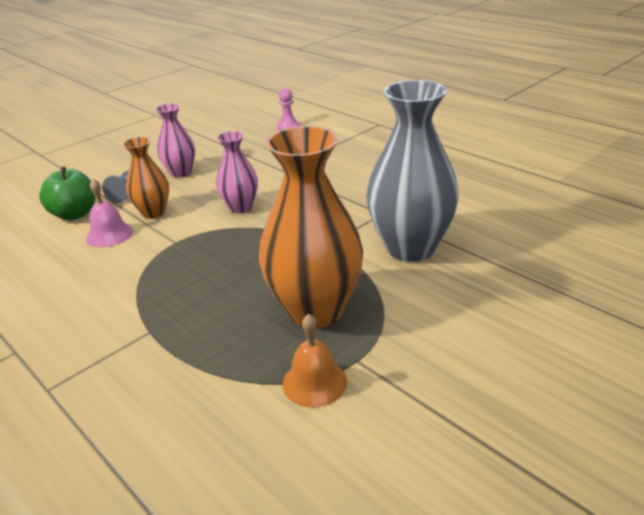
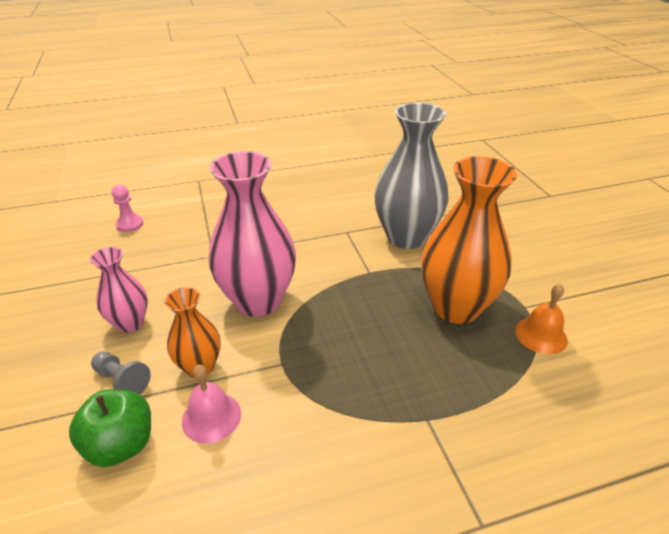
camera: 65 degrees left, 5 degrees up
pink vase [216,131,258,213] -> pink vase [208,151,296,317], size x1.86

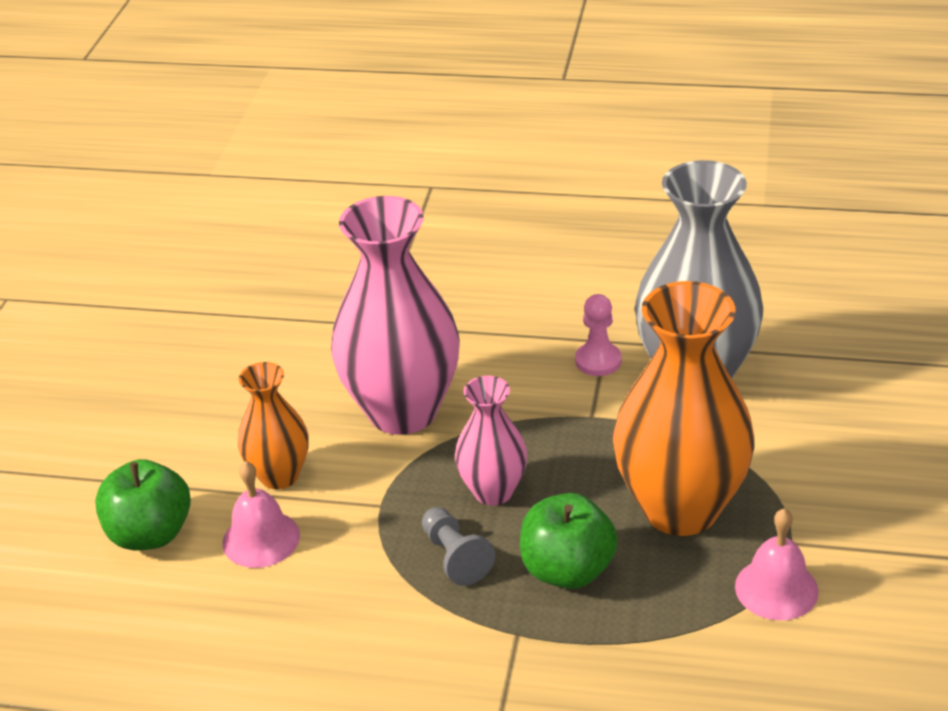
camera: 30 degrees right, 0 degrees up
pink vase [90,247,148,333] -> pink vase moved to [455,376,527,506]
grey pawn [91,352,151,395] -> grey pawn moved to [422,507,495,586]
pink pawn [112,185,143,232] -> pink pawn moved to [575,294,622,376]
orange bell [515,284,568,354] -> pink bell [735,508,819,620]
none -> green apple [520,493,618,589]

